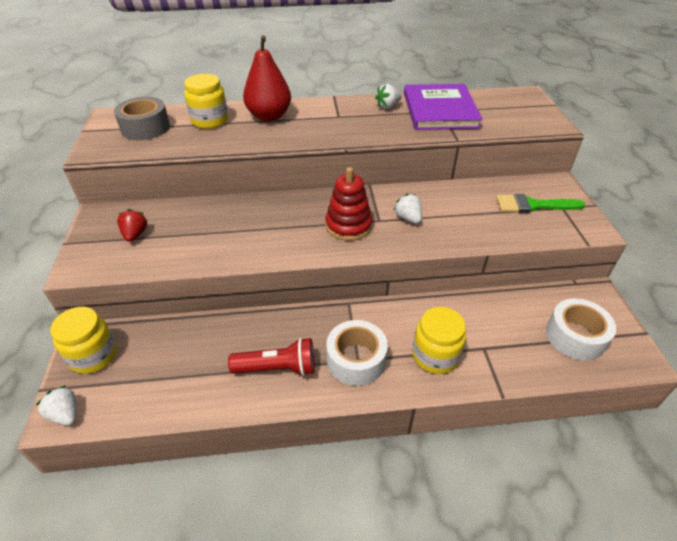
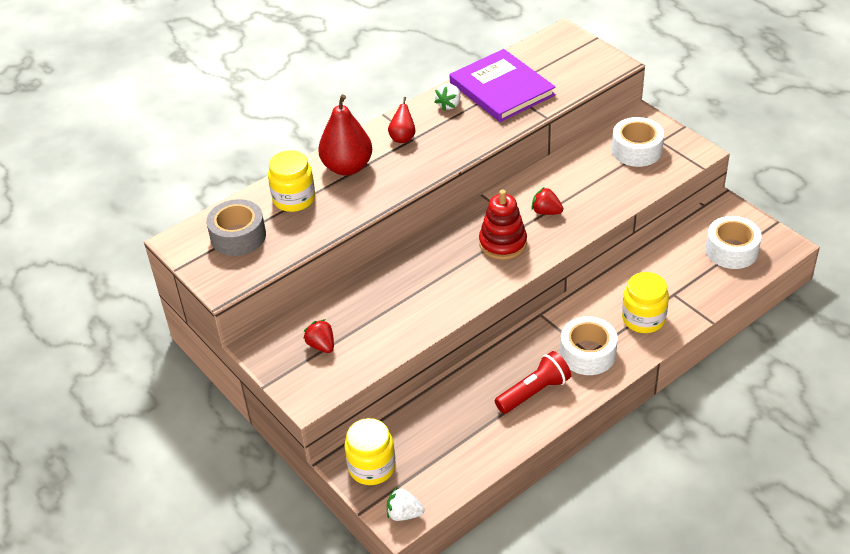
camera: 30 degrees left, 0 degrees up
white strawberry [394,194,422,224] -> red strawberry [531,187,564,215]
green brush [496,194,585,213] -> white tape [612,117,664,167]
none -> red pear [388,97,415,143]

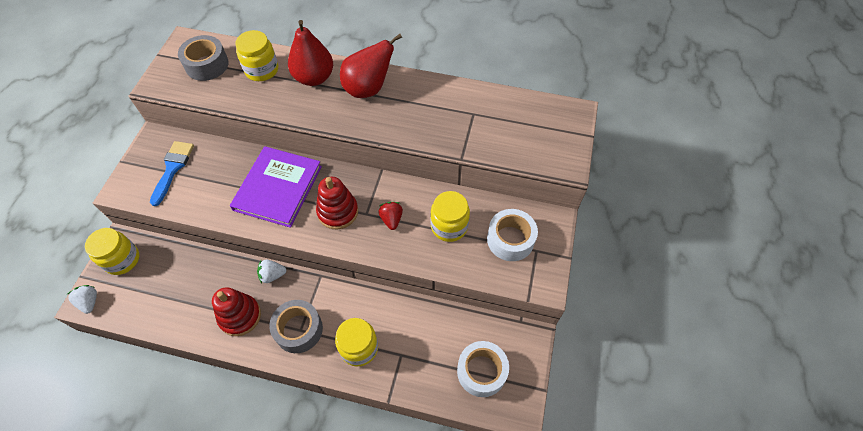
camera: 50 degrees right, 15 degrees up
red strawberry [303,319,334,353] -> blue brush [150,141,194,206]
red pear [388,97,415,143] -> red pear [340,34,402,98], size x1.90
white strawberry [435,84,460,111] -> white strawberry moved to [257,260,286,283]
purple book [450,49,555,122] -> purple book moved to [230,146,322,228]
red flashlight [495,351,571,414] -> red stacking toy [212,287,261,336]
white tape [560,316,618,375] -> grey tape [269,300,323,353]
none -> yellow jar [431,191,470,242]

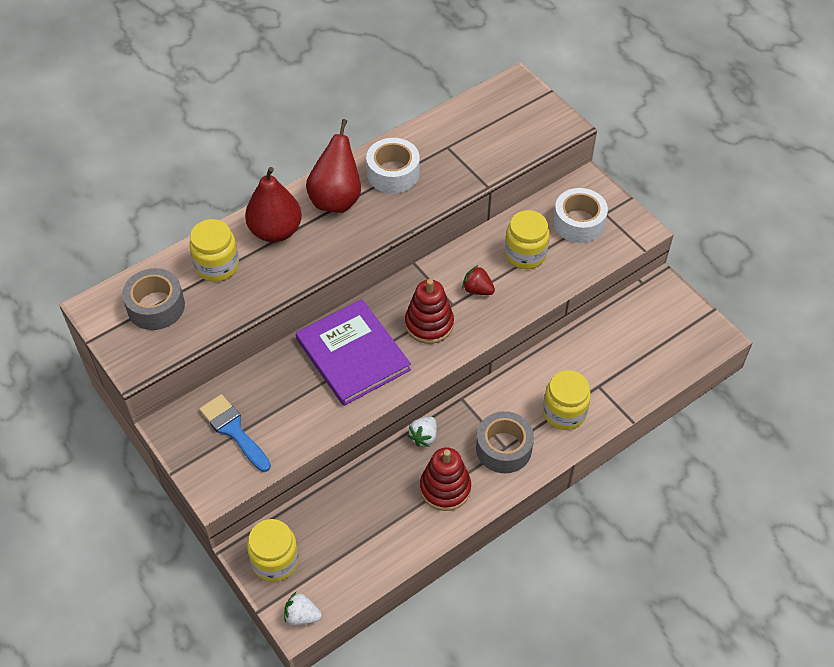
camera: 50 degrees left, 5 degrees down
white tape [457,341,509,397] -> white tape moved to [366,138,420,193]

